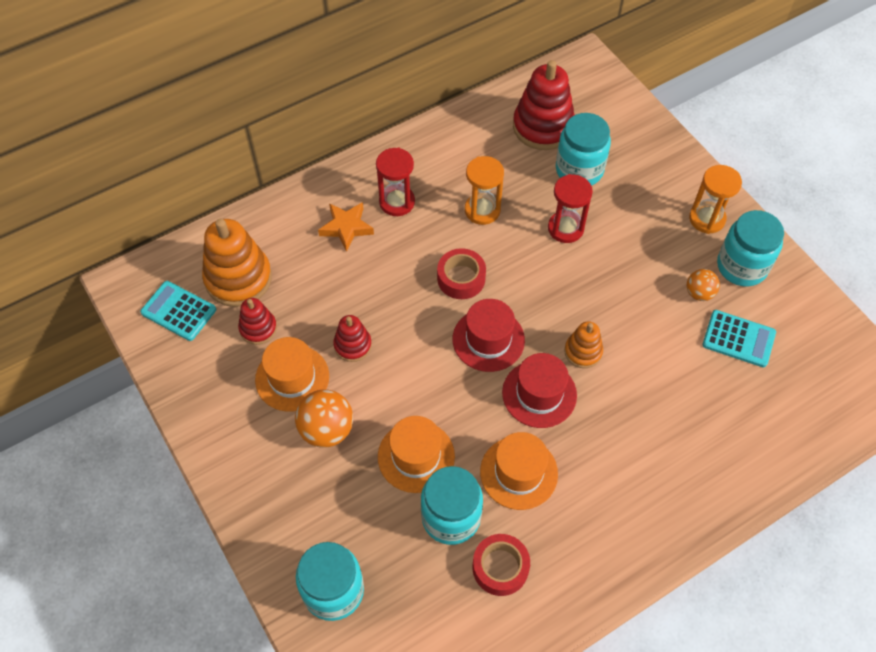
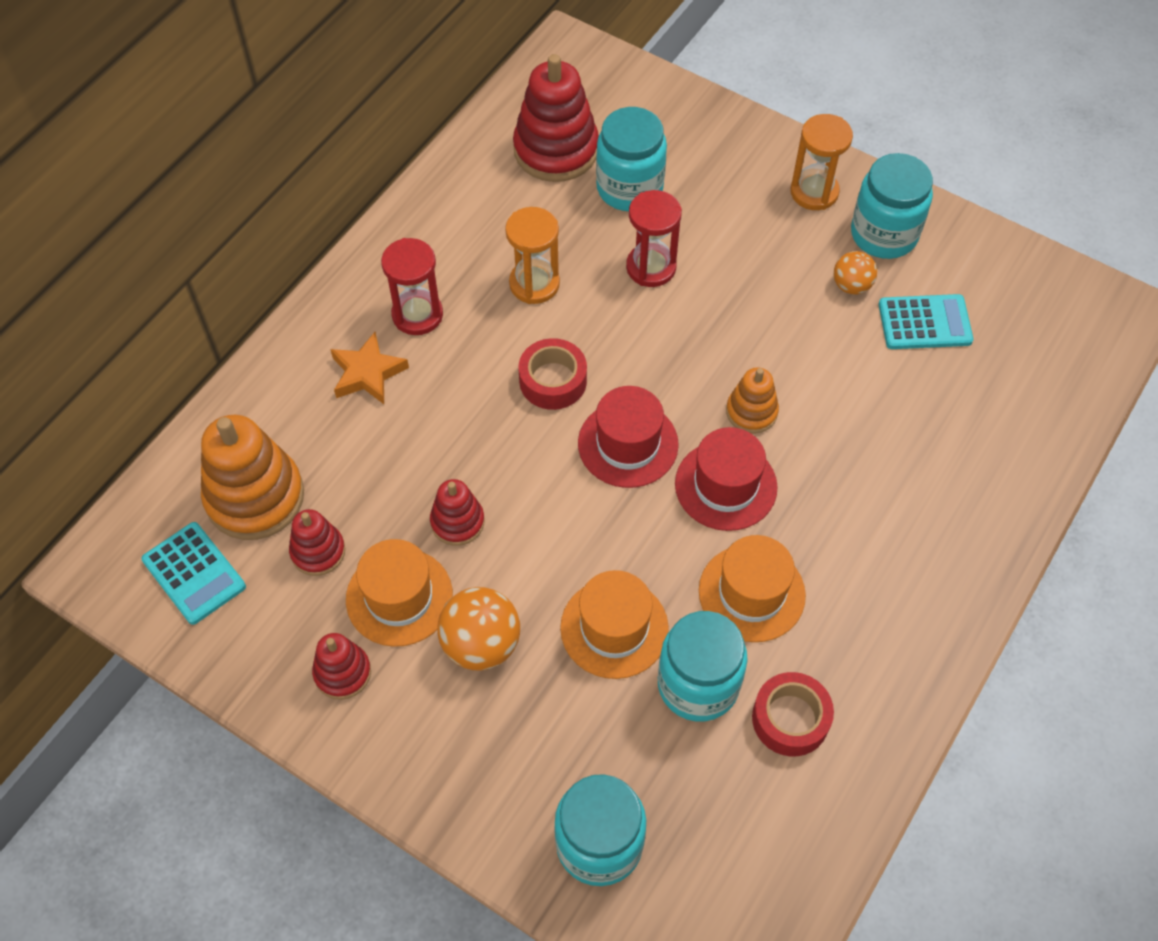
camera: 25 degrees left, 0 degrees up
turquoise calculator [140,281,216,341] -> turquoise calculator turned 135 degrees counterclockwise [141,522,246,625]
none -> red stacking toy [312,633,371,700]

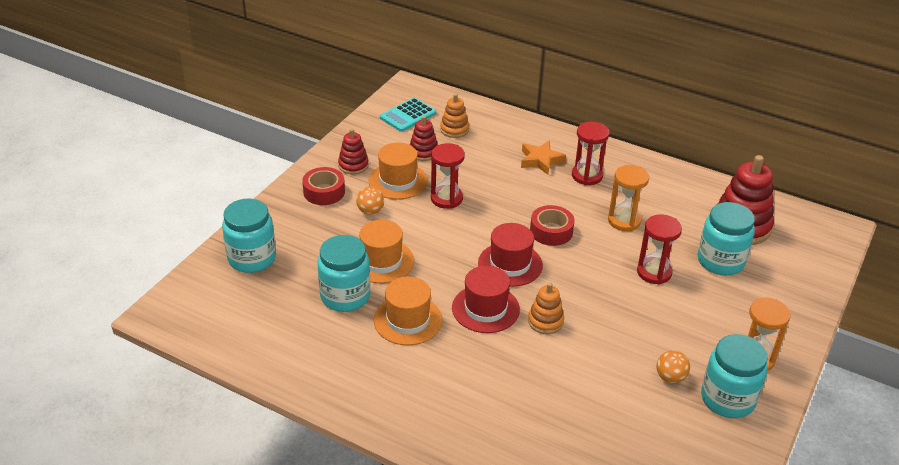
camera: 85 degrees right, 20 degrees down
orange stacking toy [201,415,304,540] -> orange stacking toy [440,94,469,138], size x0.54
red stacking toy [430,479,485,546] -> red hourglass [431,143,465,209]
orange ball [438,587,520,671] -> orange ball [356,187,384,215], size x0.61
red tape [752,672,834,756] -> red tape moved to [302,167,345,205]
turquoise calculator [879,294,973,349] -> none

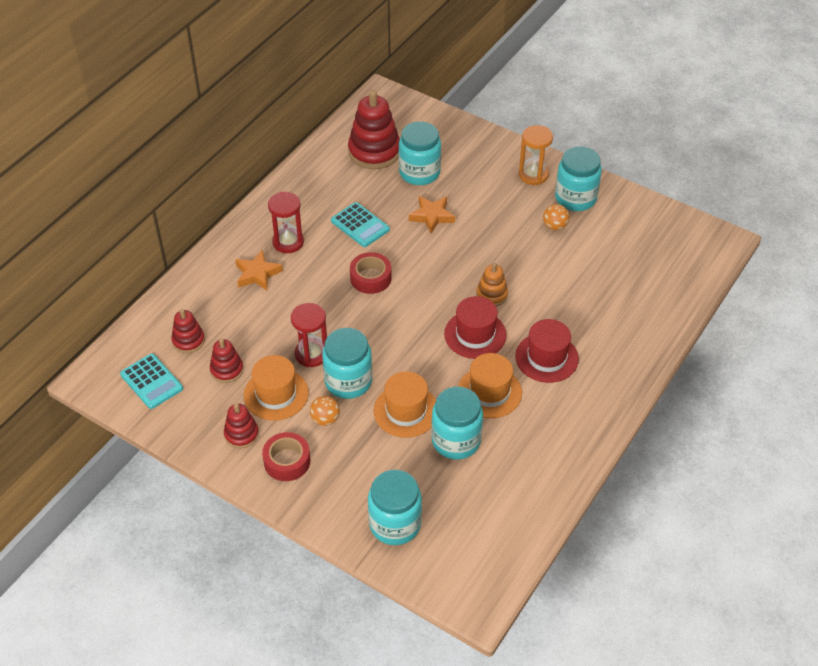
camera: 85 degrees left, 10 degrees up
orange stacking toy [440,94,469,138] -> red stacking toy [171,309,205,353]
red hat [478,223,543,287] -> red hat moved to [515,319,579,383]
orange hourglass [608,165,649,231] -> turquoise calculator [331,202,390,247]
red hourglass [637,214,682,285] -> orange star [409,196,455,234]
none -> turquoise jar [322,328,372,399]

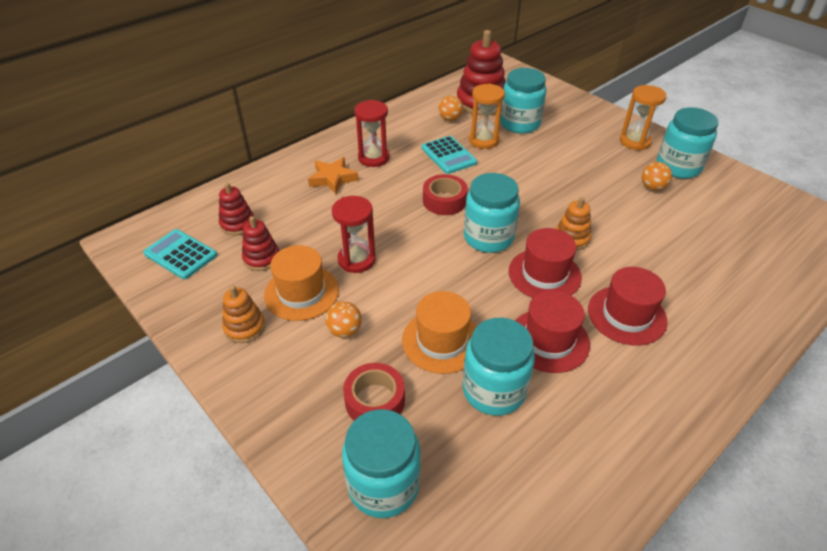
camera: 15 degrees right, 5 degrees down
turquoise calculator [120,353,183,409] -> turquoise calculator turned 150 degrees clockwise [143,229,217,279]
red stacking toy [224,403,259,449] -> orange stacking toy [222,285,265,343]
red tape [262,432,310,481] -> red tape moved to [343,363,405,421]
turquoise jar [322,328,372,399] -> turquoise jar moved to [464,173,520,253]
orange star [409,196,455,234] -> none
orange hat [458,353,522,418] -> red hat [515,291,590,373]
none -> orange ball [439,96,463,121]
none -> orange hourglass [469,83,505,149]

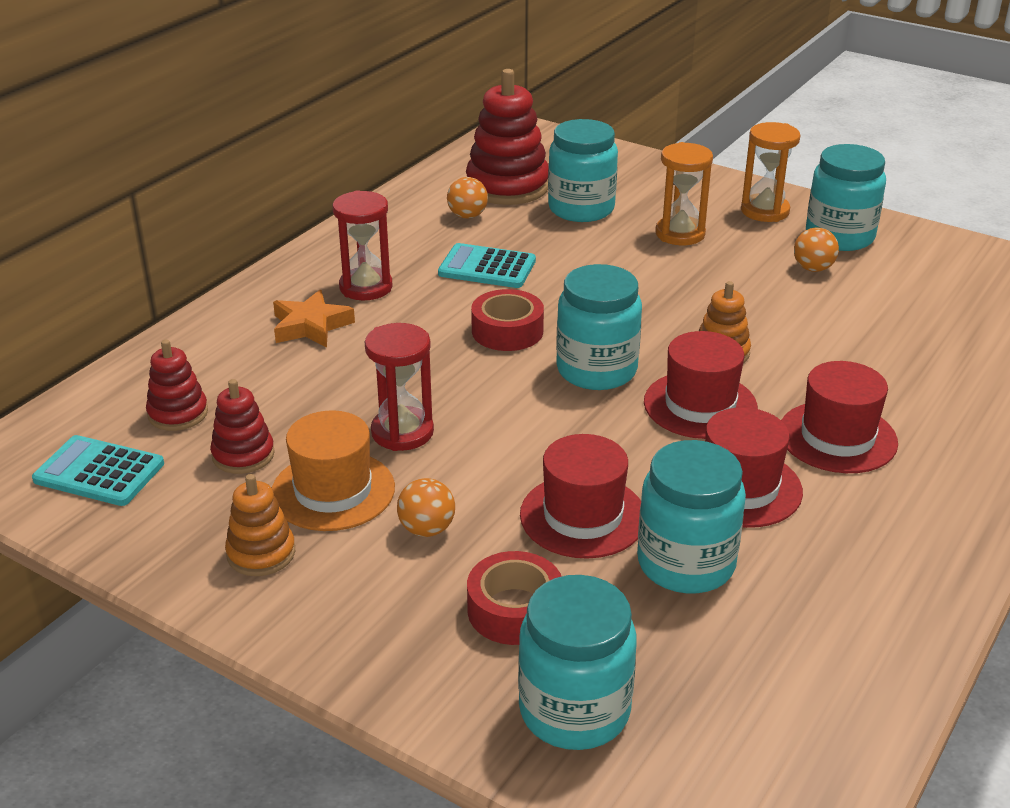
camera: 15 degrees left, 10 degrees down
orange hat [402,291,477,374] -> red hat [520,434,641,559]
turquoise calculator [421,136,477,174] -> turquoise calculator turned 150 degrees clockwise [438,243,536,288]
orange hourglass [469,83,505,149] -> orange hourglass moved to [655,142,713,245]

